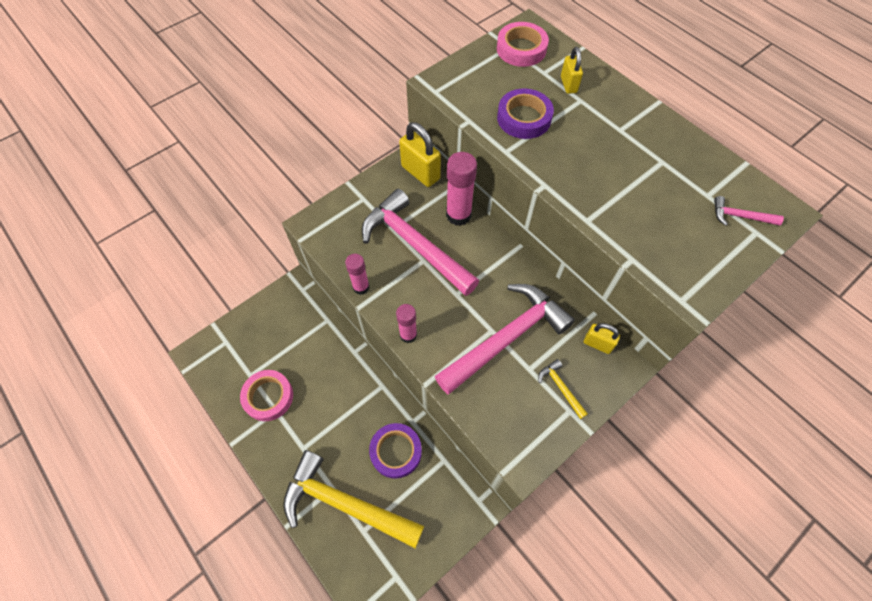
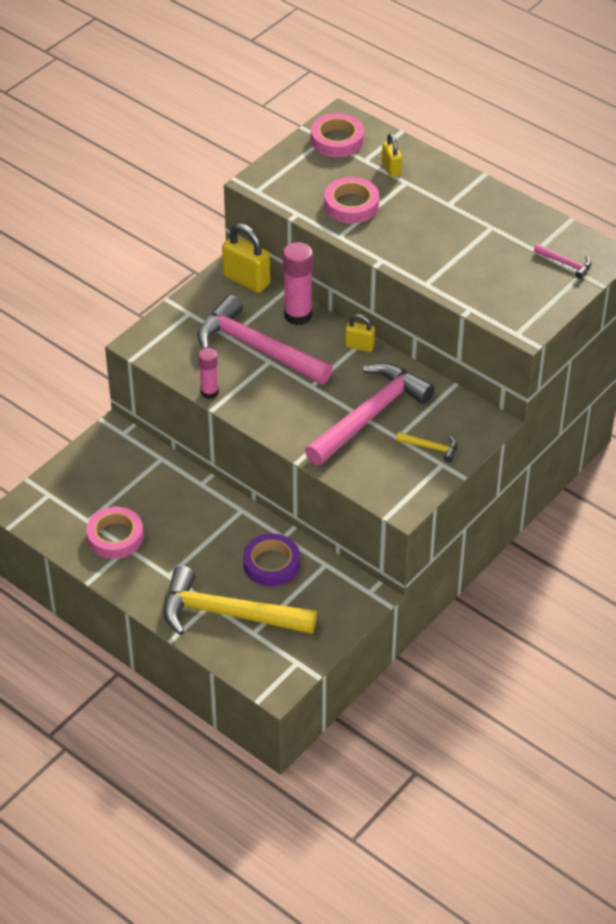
camera: 10 degrees left, 15 degrees down
pink glue stick [396,304,417,343] -> none
purple tape [497,88,554,139] -> pink tape [324,177,379,223]
yellow hammer [538,359,588,419] -> yellow hammer turned 150 degrees clockwise [396,432,457,462]
yellow padlock [584,323,620,354] -> yellow padlock moved to [345,314,375,352]
pink hammer [714,196,784,226] -> pink hammer turned 150 degrees counterclockwise [534,244,592,279]

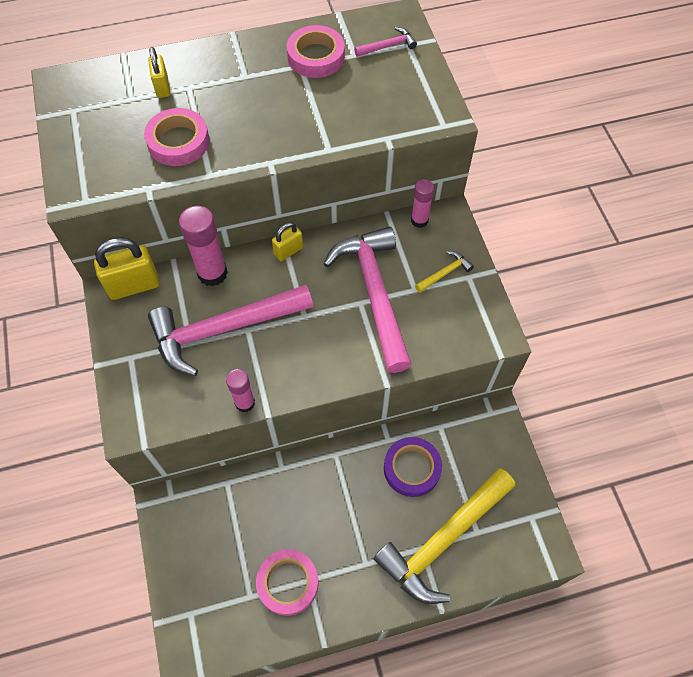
camera: 55 degrees left, 15 degrees up
pink tape [311,113,364,157] -> pink tape moved to [287,25,345,78]
yellow padlock [382,133,402,177] -> yellow padlock turned 60 degrees clockwise [148,47,170,98]
none -> pink glue stick [411,179,434,228]

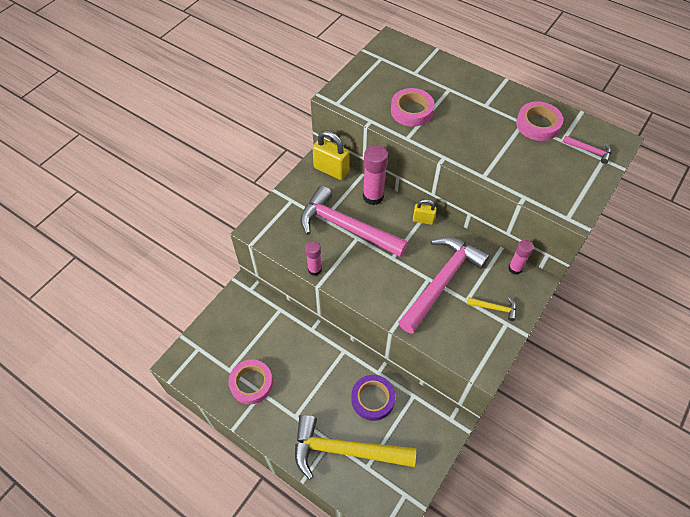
camera: 50 degrees right, 5 degrees down
yellow padlock [148,47,170,98] -> none

